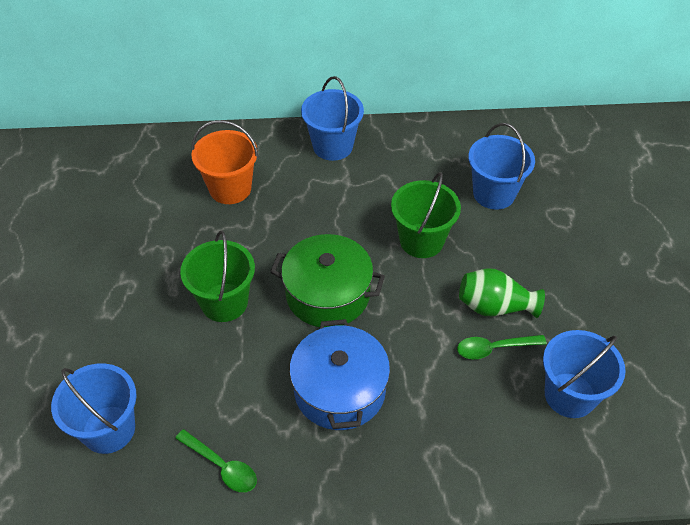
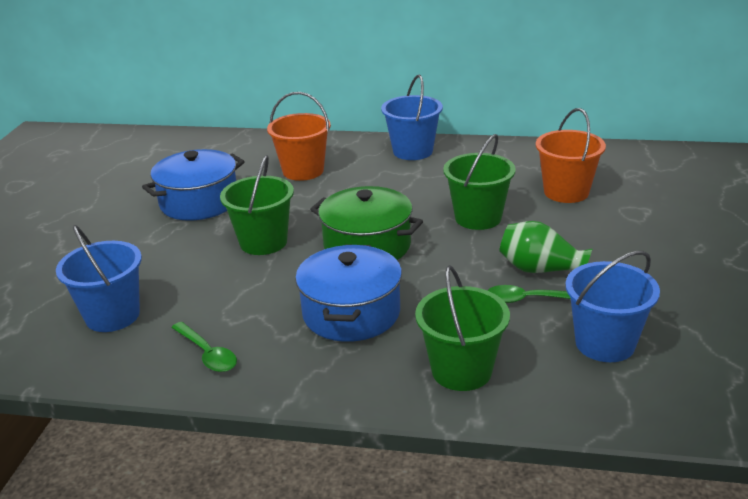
camera: 15 degrees right, 20 degrees down
blue bucket [468,123,535,210] -> orange bucket [536,108,606,203]
none -> blue pot [142,149,245,221]
none -> green bucket [415,265,510,391]

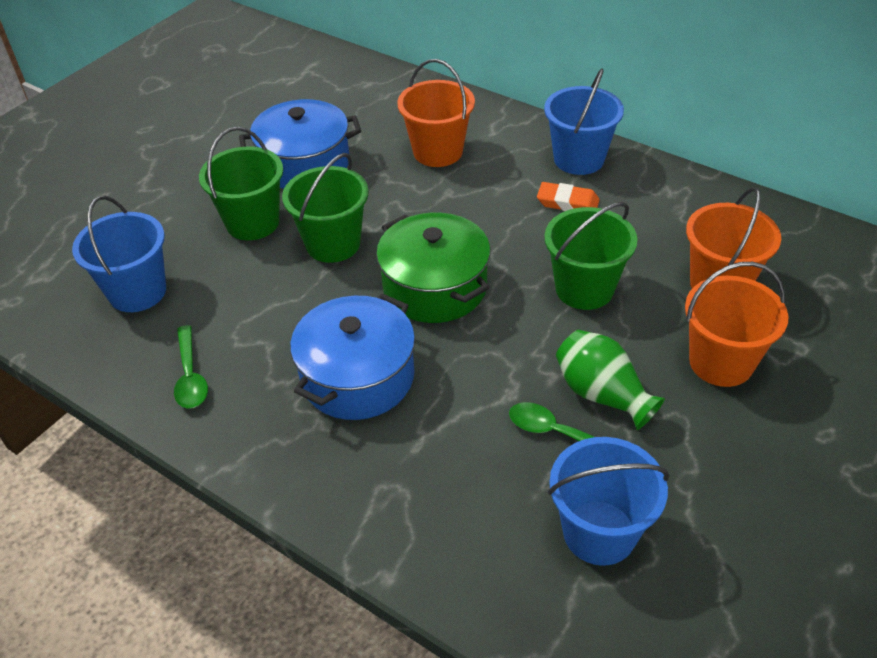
camera: 25 degrees right, 15 degrees up
green bucket [415,265,510,391] -> green bucket moved to [199,127,283,240]
none -> orange eraser [537,182,600,211]
none -> orange bucket [685,262,789,387]

